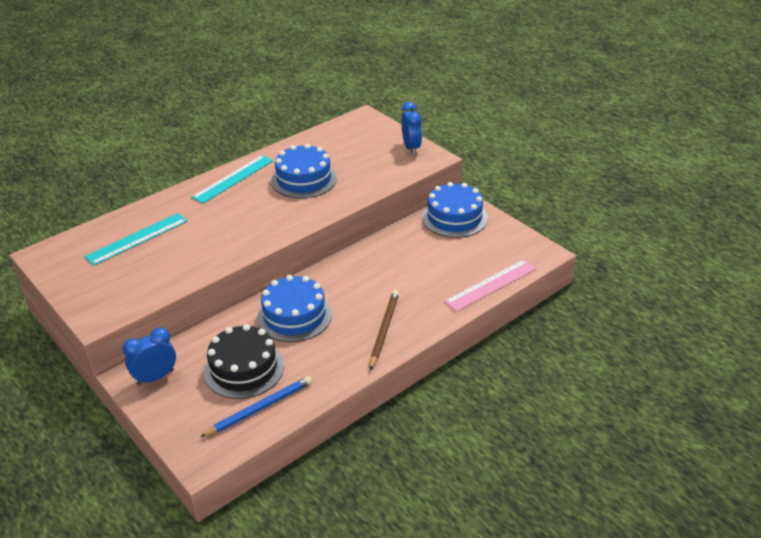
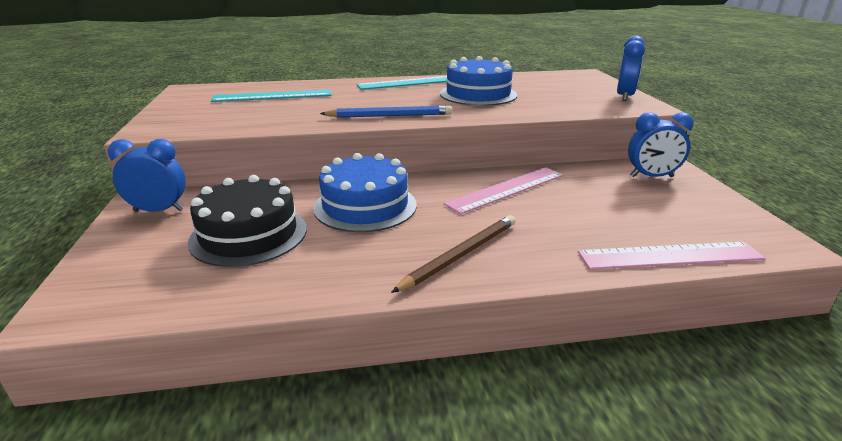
camera: 30 degrees right, 10 degrees down
blue pencil [200,376,312,437] -> blue pencil moved to [320,106,452,118]
blue cake [422,182,488,238] -> blue clock [628,112,694,177]
none -> pink ruler [444,167,563,214]

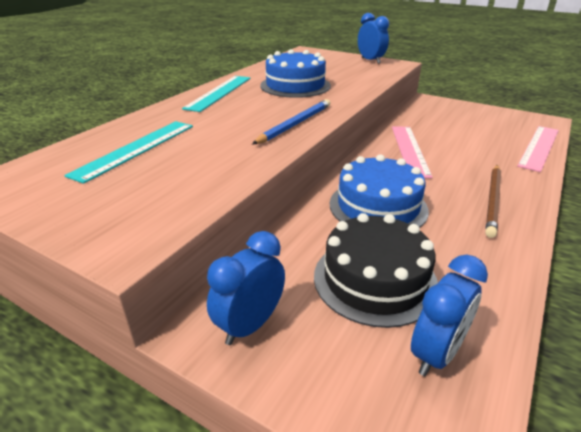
camera: 50 degrees left, 5 degrees up
brown pencil [391,215,515,293] -> brown pencil turned 150 degrees counterclockwise [485,165,501,238]
blue clock [628,112,694,177] -> blue clock moved to [411,255,488,376]

